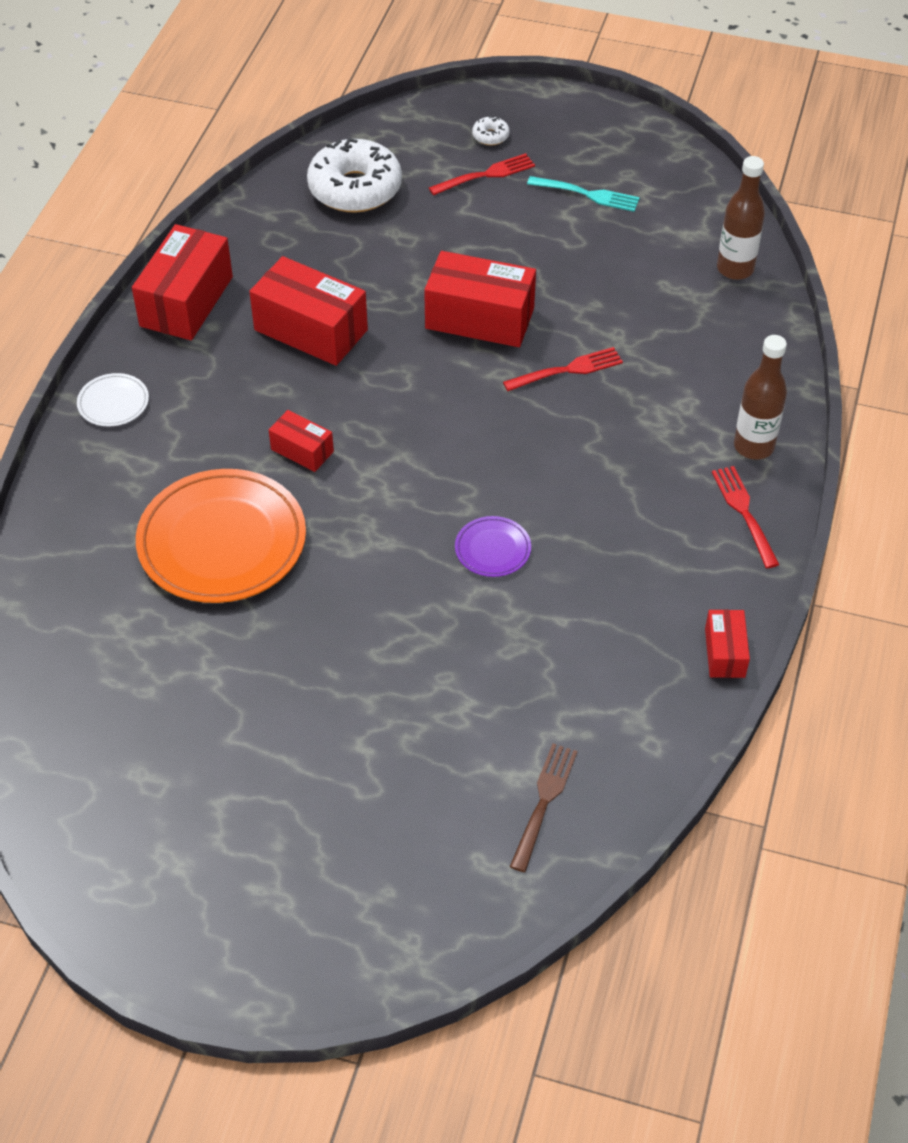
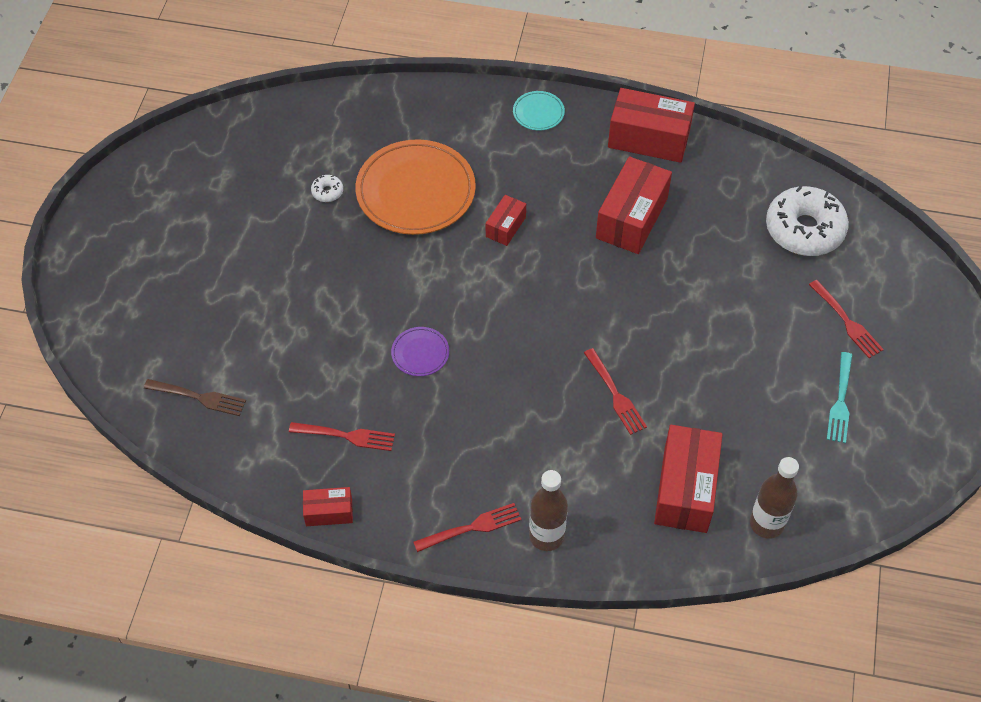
camera: 85 degrees right, 5 degrees up
white plate [77,373,149,426] -> turquoise plate [513,91,565,130]
red box [424,251,536,347] -> red box moved to [654,425,723,533]
white donut [472,116,510,145] -> white donut moved to [311,175,343,202]
none -> red fork [289,422,395,451]

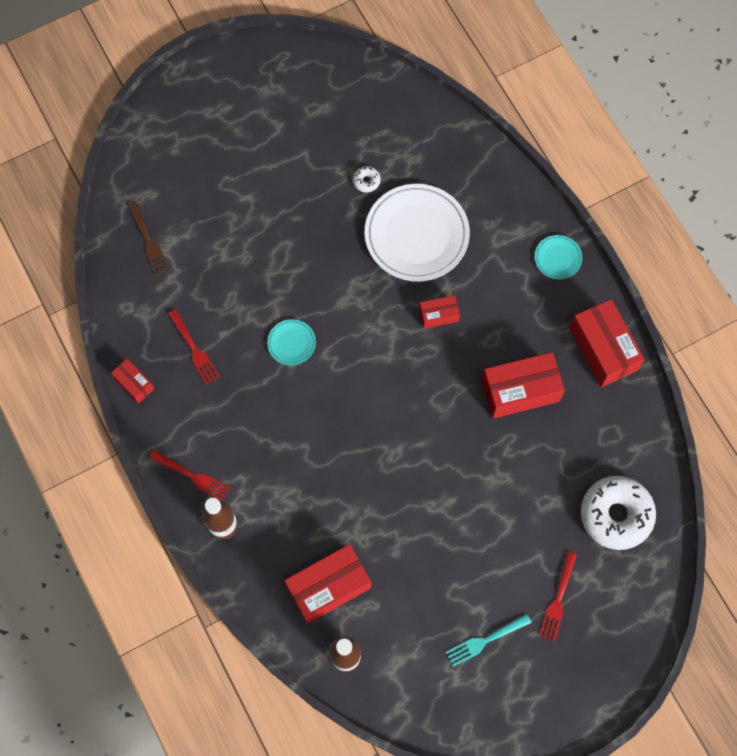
camera: 50 degrees right, 15 degrees up
orange plate [356,139,476,235] -> white plate [365,184,470,281]
purple plate [391,327,449,376] -> turquoise plate [267,319,316,366]
red fork [584,348,647,435] -> none

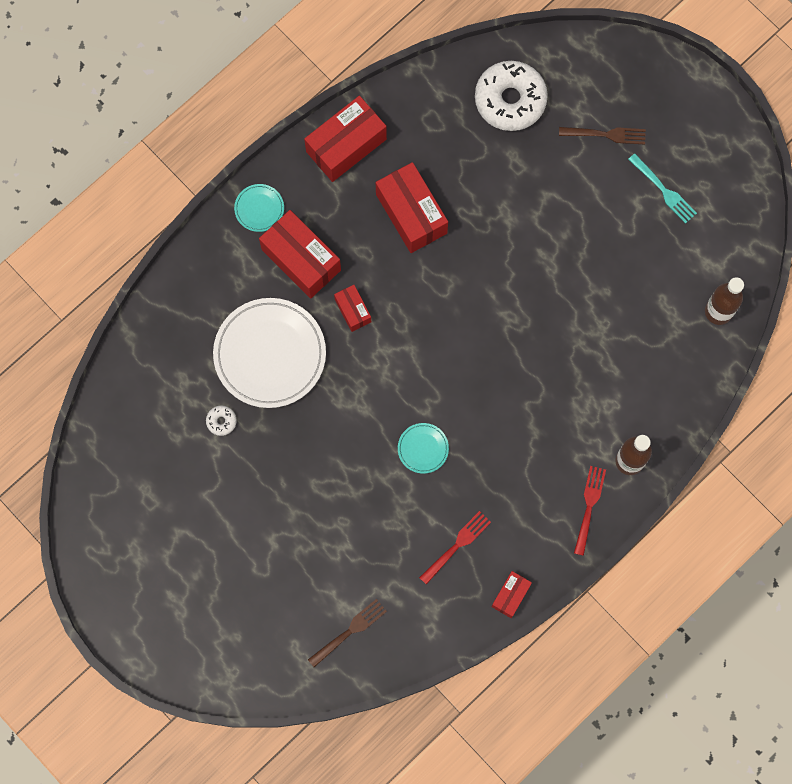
camera: 105 degrees left, 5 degrees up
red box [284,544,371,624] -> red box moved to [259,210,341,299]
red fork [539,552,577,641] -> brown fork [559,127,646,145]

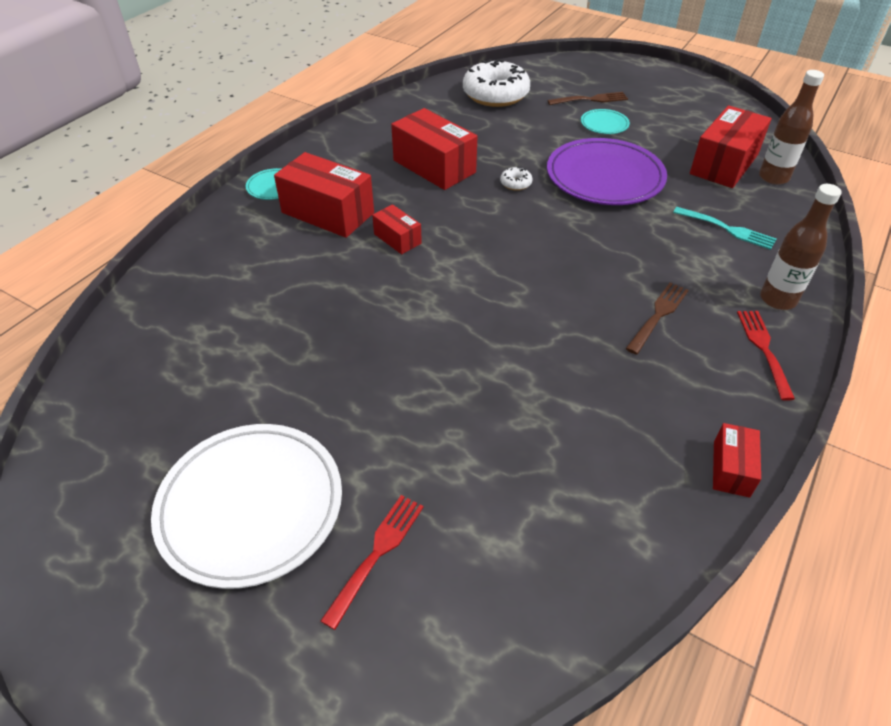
camera: 15 degrees left, 30 degrees down
white donut [206,405,237,436] -> white donut moved to [500,166,532,191]
white plate [213,298,326,408] -> white plate moved to [151,424,342,589]
red box [304,96,387,182] -> red box moved to [690,105,772,188]
brown fork [308,599,387,667] -> brown fork moved to [625,282,689,355]
turquoise plate [398,423,449,474] -> turquoise plate moved to [581,109,630,134]
red fork [419,511,491,585] -> red fork moved to [321,495,424,630]
turquoise fork [628,154,697,224] -> turquoise fork moved to [673,207,776,250]
none -> purple plate [547,138,667,205]

